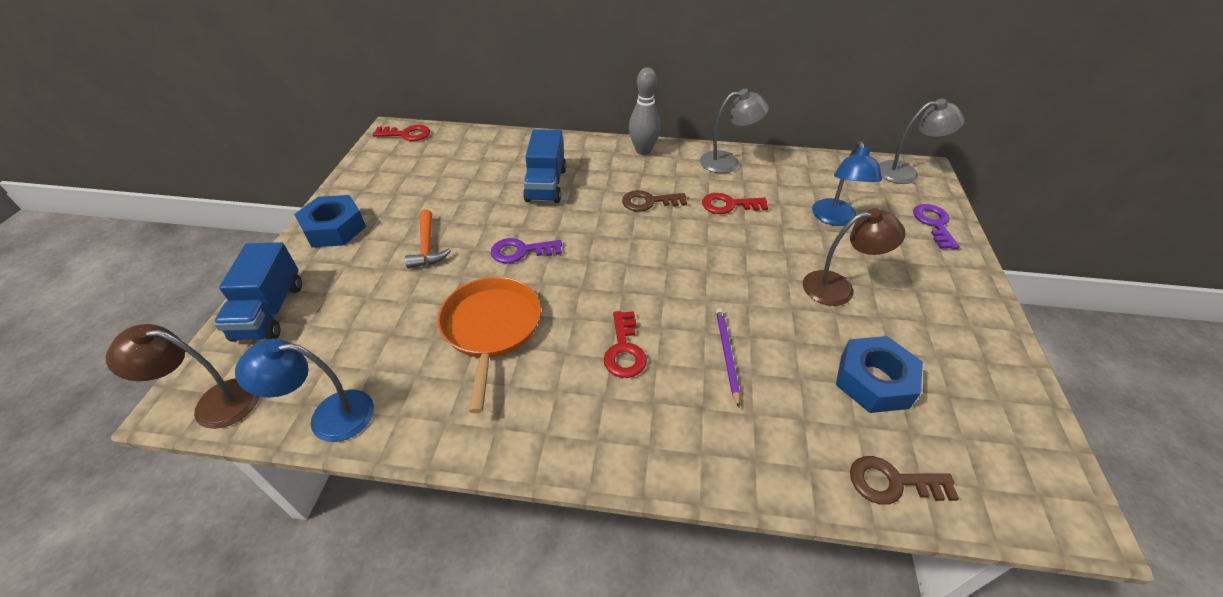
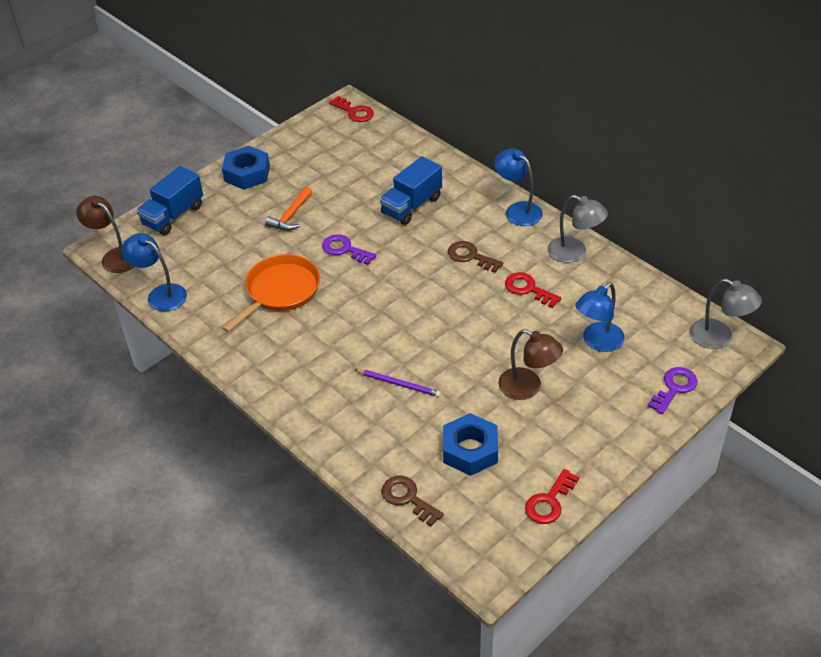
camera: 40 degrees right, 0 degrees up
red key [604,311,647,378] -> red key moved to [525,469,579,524]
grey bowling pin [629,68,661,155] -> blue lamp [494,149,543,226]
purple pencil [716,308,740,408] -> purple pencil turned 75 degrees clockwise [354,369,441,397]

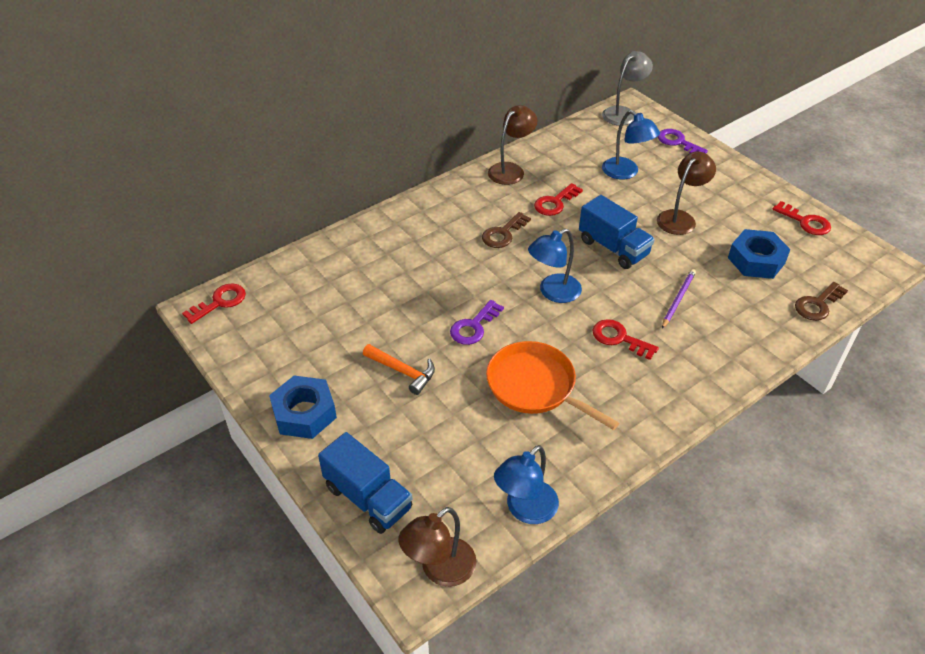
camera: 85 degrees left, 0 degrees up
blue truck [380,156,442,225] -> blue truck moved to [579,195,655,269]
blue lamp [494,149,543,226] -> blue lamp moved to [528,229,582,303]
grey lamp [548,195,608,263] -> brown lamp [488,105,537,185]
none -> red key [592,319,659,360]

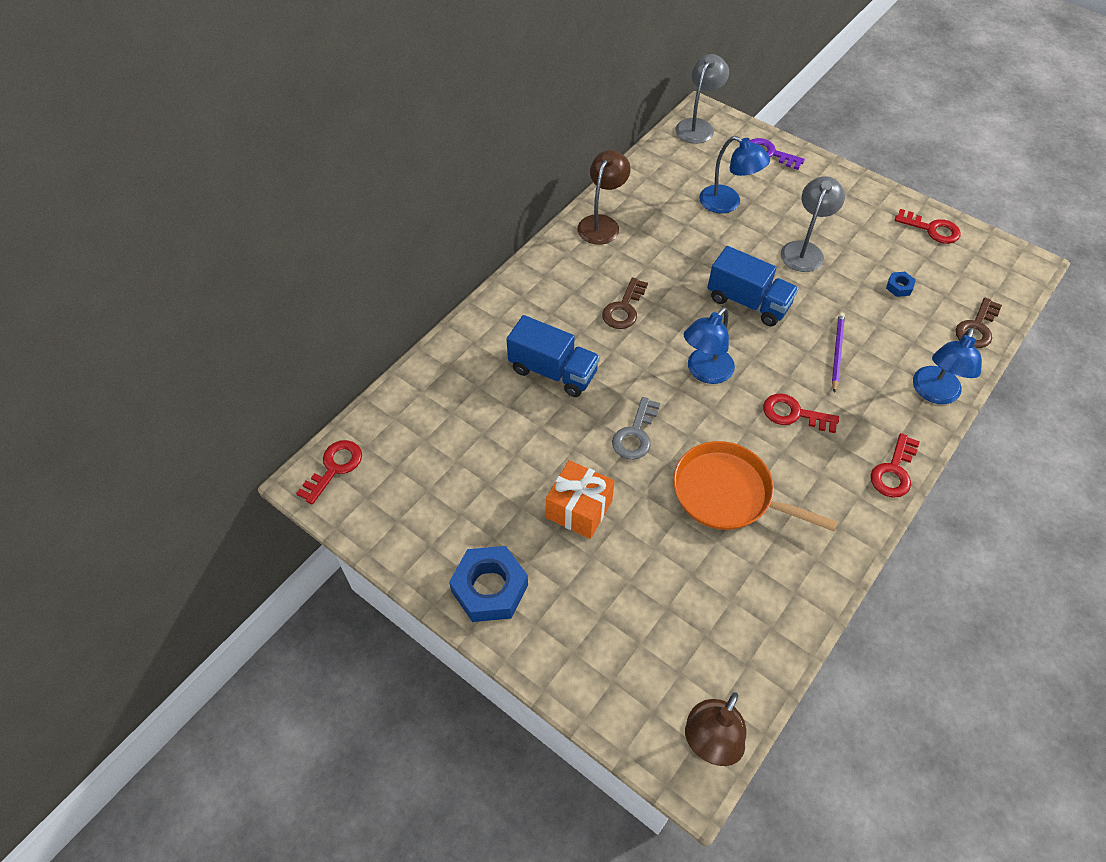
camera: 15 degrees left, 10 degrees up
blue truck [318,432,413,534] -> blue truck moved to [507,315,600,397]
orange hammer [363,344,435,395] -> orange gift [546,460,615,539]
purple key [450,300,504,345] -> grey key [612,397,660,460]
blue lamp [494,445,559,524] -> blue lamp moved to [913,328,982,404]
red key [534,183,583,216] -> red key moved to [871,433,920,498]
brown lamp [657,151,716,235] -> grey lamp [781,176,845,272]
blue nut [728,229,791,279] -> blue nut [886,272,916,297], size x0.45

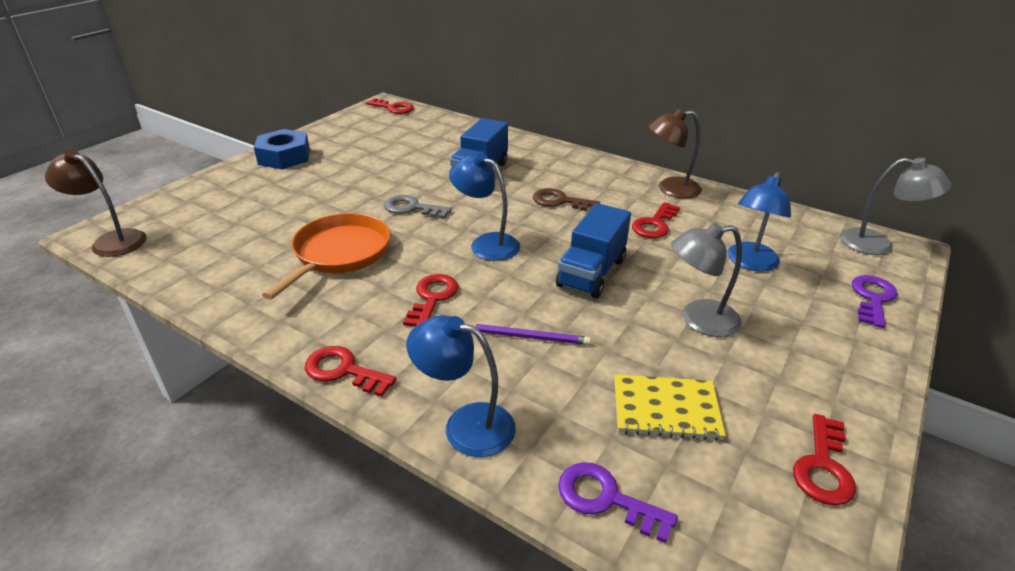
camera: 85 degrees right, 20 degrees down
orange gift [546,460,615,539] -> none
brown lamp [577,150,630,245] -> brown lamp turned 150 degrees clockwise [649,109,702,199]
grey lamp [781,176,845,272] -> grey lamp turned 150 degrees clockwise [671,223,742,337]
blue nut [886,272,916,297] -> yellow notebook [614,374,726,441]
brown key [956,298,1002,348] -> purple key [558,462,678,543]
none -> red key [632,202,680,238]

